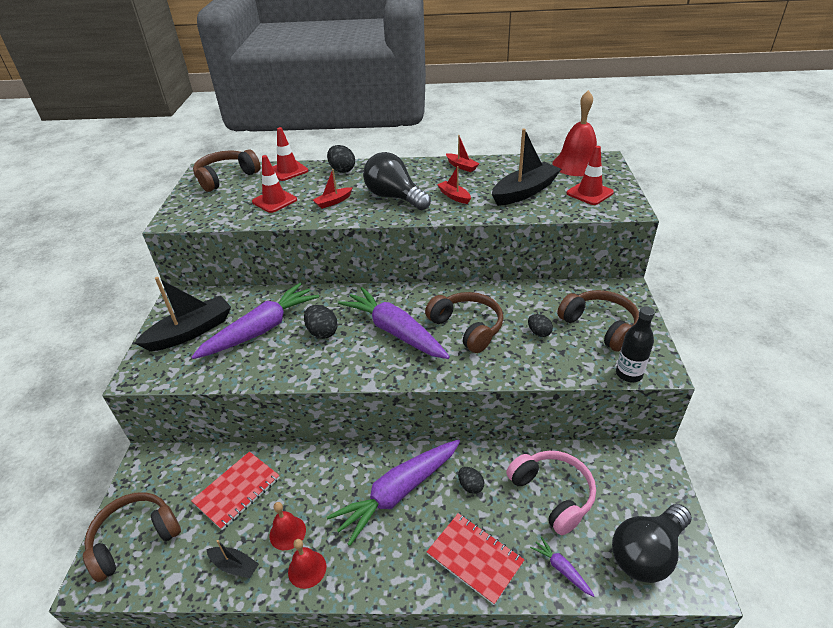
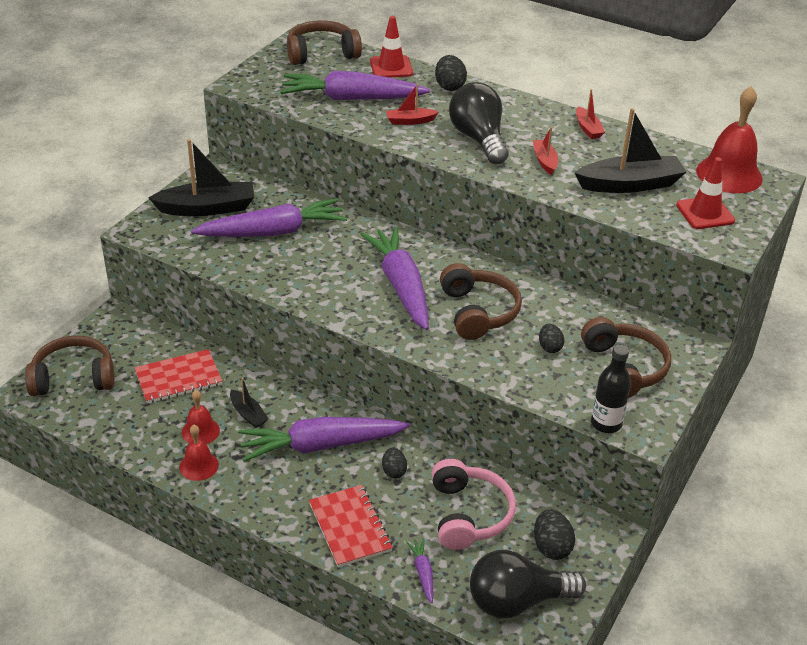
camera: 25 degrees right, 0 degrees up
black boat [206,540,259,578] -> black boat moved to [230,378,268,428]
red traffic cone [252,155,297,213] -> purple carrot [280,71,430,100]
black egg [304,305,338,339] -> black egg moved to [534,509,575,560]

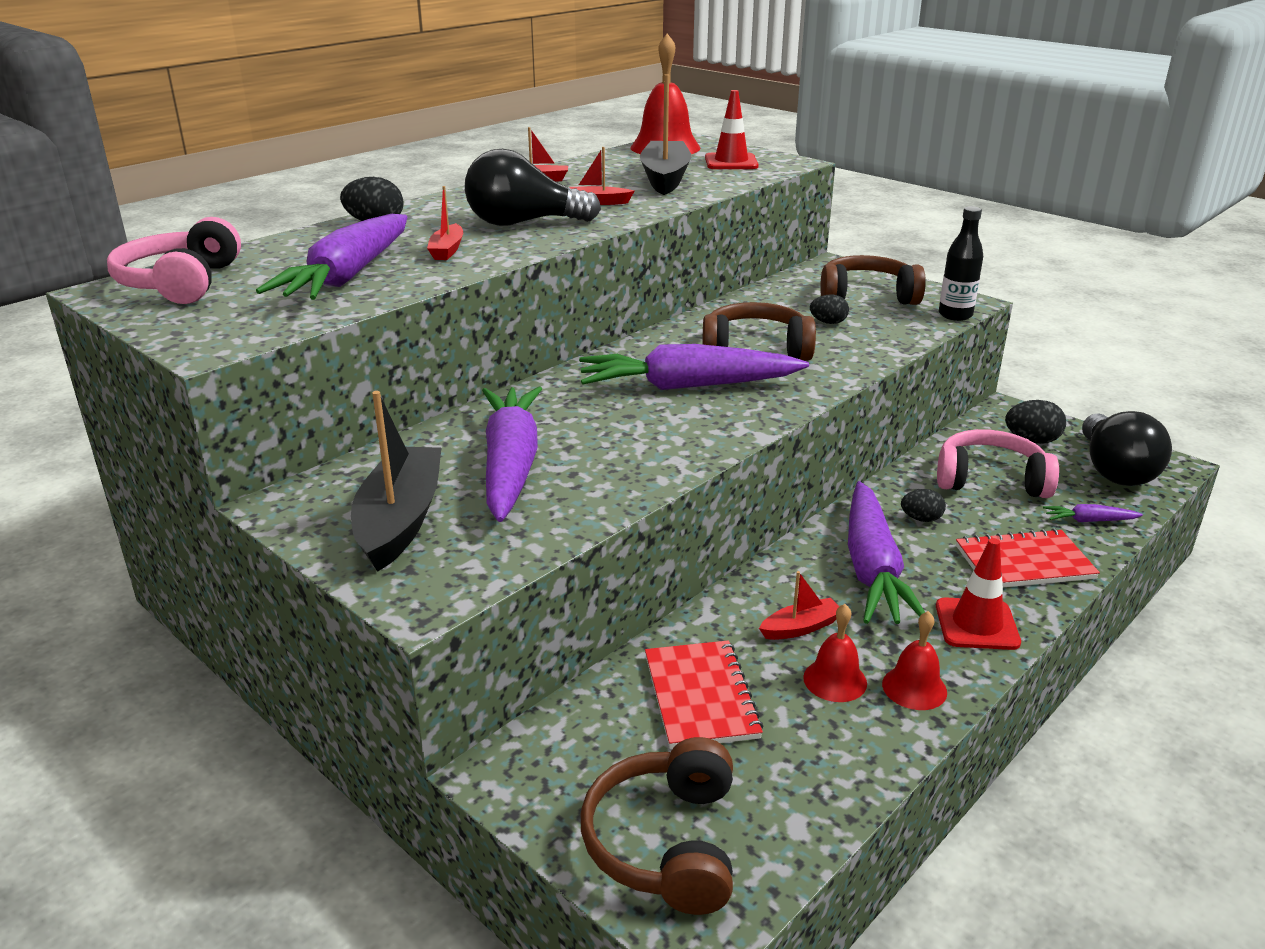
camera: 75 degrees left, 10 degrees down
black boat [230,378,268,428] -> red boat [759,571,840,640]
brown headphones [287,20,362,65] -> pink headphones [107,217,241,304]
red traffic cone [370,16,413,78] -> red traffic cone moved to [936,538,1021,650]

